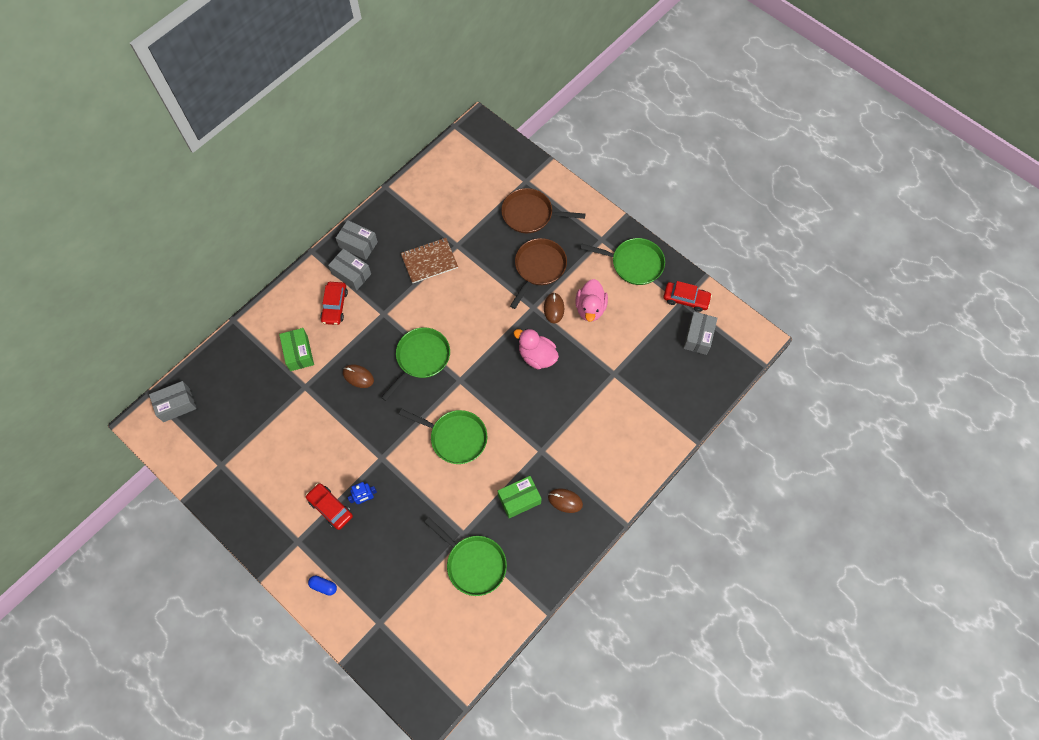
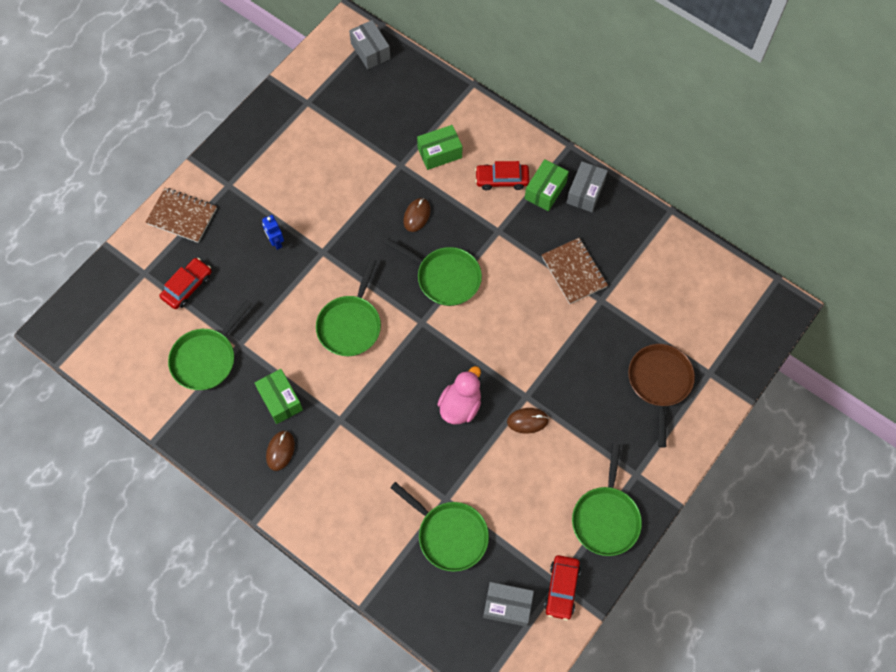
camera: 85 degrees right, 0 degrees up
red car [306,483,353,530] -> red car moved to [159,258,212,309]
blue capsule [308,576,337,596] -> brown notebook [146,188,217,243]
grey box [328,249,371,291] -> green box [525,159,569,211]
brown pan [510,238,567,309] -> none
pink duck [575,279,608,322] -> none
none -> green pan [390,482,489,572]

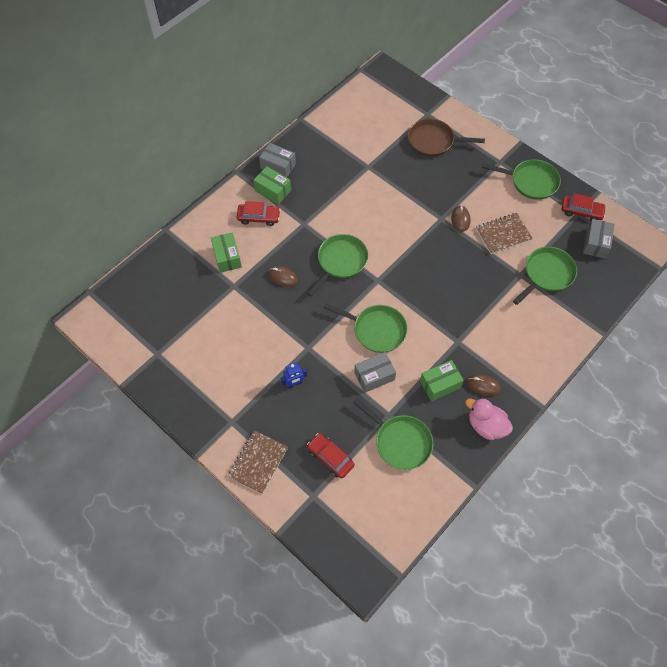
camera: 85 degrees left, 5 degrees down
grey box [349,20,391,69] -> grey box moved to [354,352,396,393]
pink duck [437,366,481,424] -> pink duck moved to [465,398,513,440]
red car [475,161,529,190] -> red car turned 90 degrees counterclockwise [237,201,281,226]
brown notebook [542,238,608,304] -> brown notebook moved to [476,213,533,254]

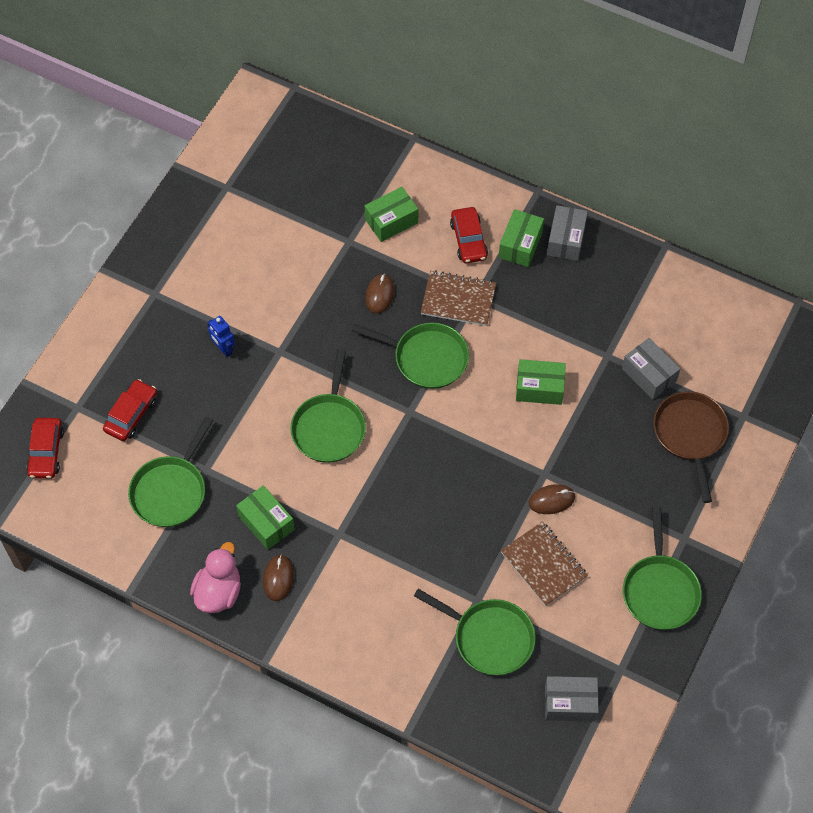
camera: 75 degrees right, 0 degrees up
brown notebook [228,430,288,494] -> brown notebook moved to [421,270,496,326]
grey box [354,352,396,393] -> grey box moved to [622,338,680,399]
red car [561,193,606,221] -> red car moved to [26,418,64,479]
none -> green box [516,359,566,405]

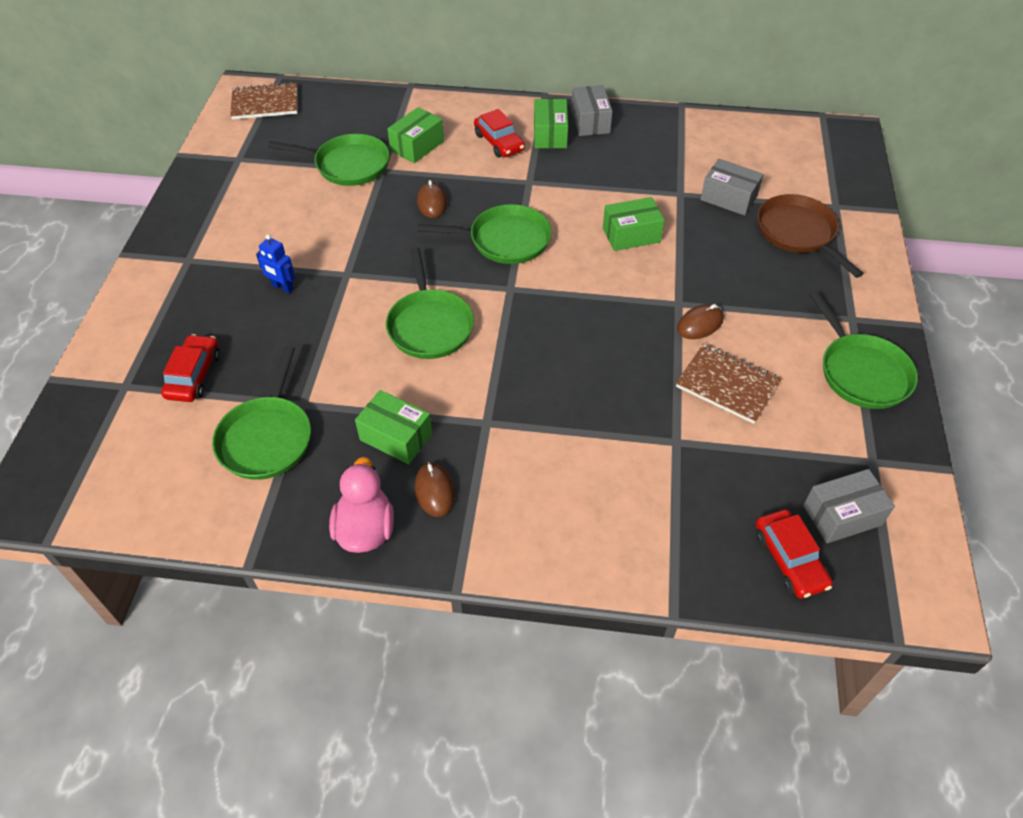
camera: 20 degrees left, 10 degrees down
red car [26,418,64,479] -> red car moved to [755,509,833,599]
green pan [414,589,536,675] -> green pan moved to [268,134,389,186]
brown notebook [421,270,496,326] -> brown notebook moved to [230,82,297,120]

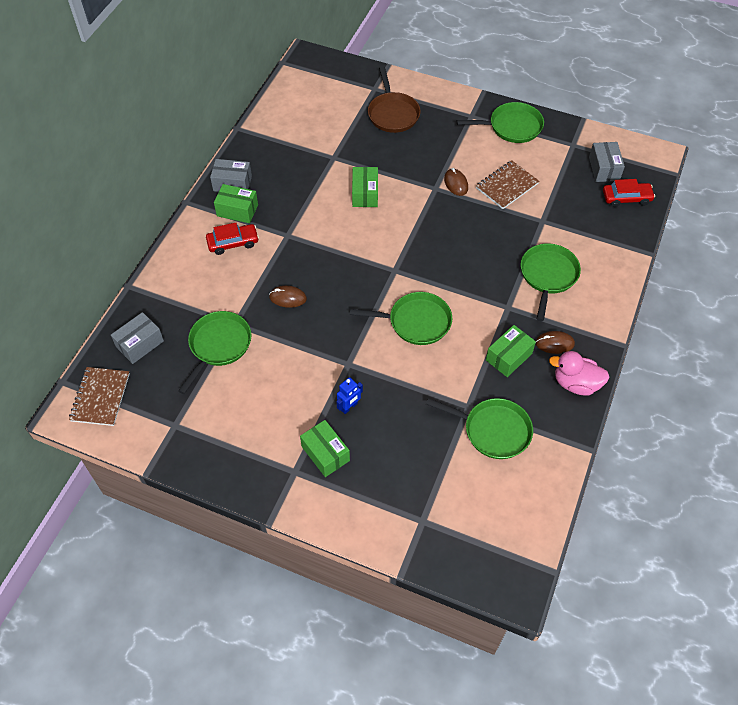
camera: 75 degrees left, 5 degrees up
red car [161,334,220,402] -> none
green box [387,107,444,163] -> green box moved to [300,420,350,477]
green pan [418,204,552,264] -> green pan moved to [521,244,581,321]
grey box [700,159,764,216] -> grey box moved to [111,312,164,364]
brown pan [757,194,864,278] -> brown pan turned 90 degrees counterclockwise [368,67,421,133]

